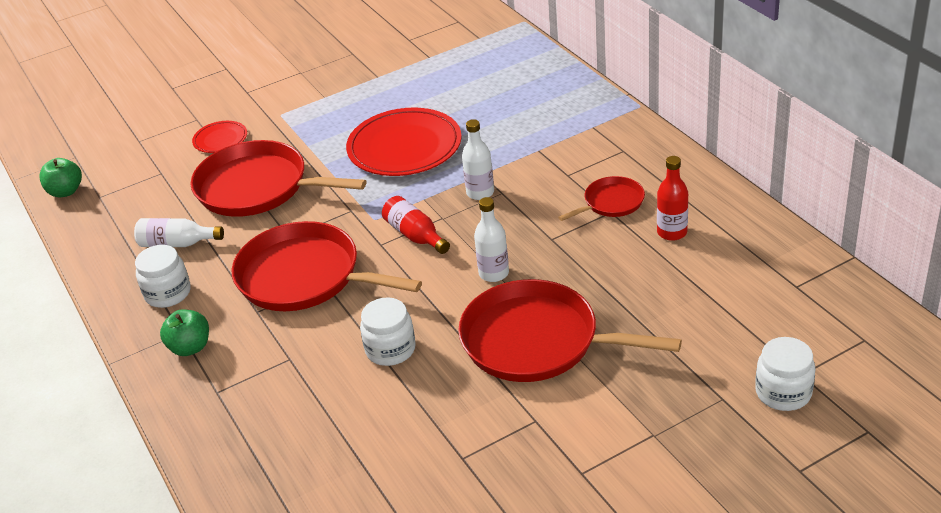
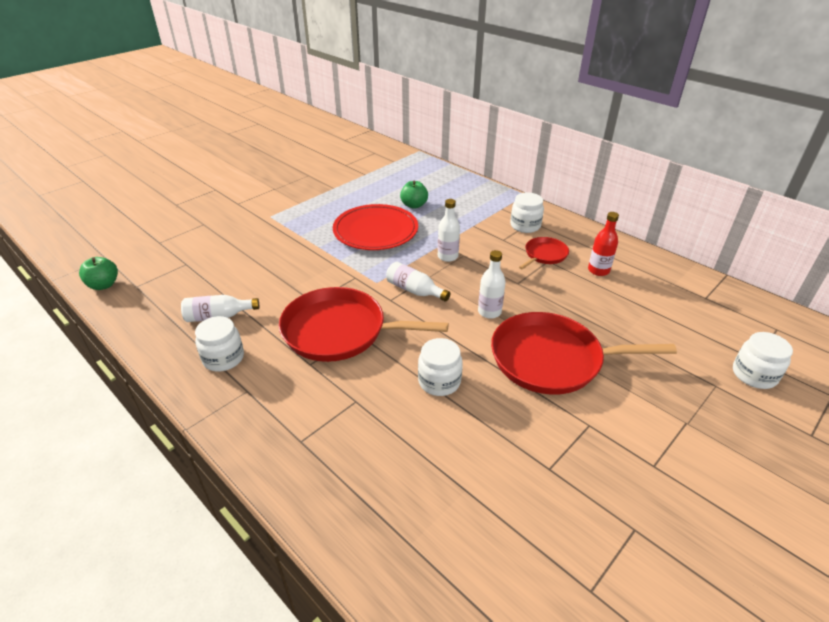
camera: 20 degrees left, 0 degrees up
green apple [160,309,209,356] -> green apple moved to [400,181,428,209]
red pan [191,140,366,217] -> none
red plate [192,121,247,153] -> none
red bottle [382,196,450,254] -> white bottle [386,262,451,302]
none -> white jar [510,193,544,233]

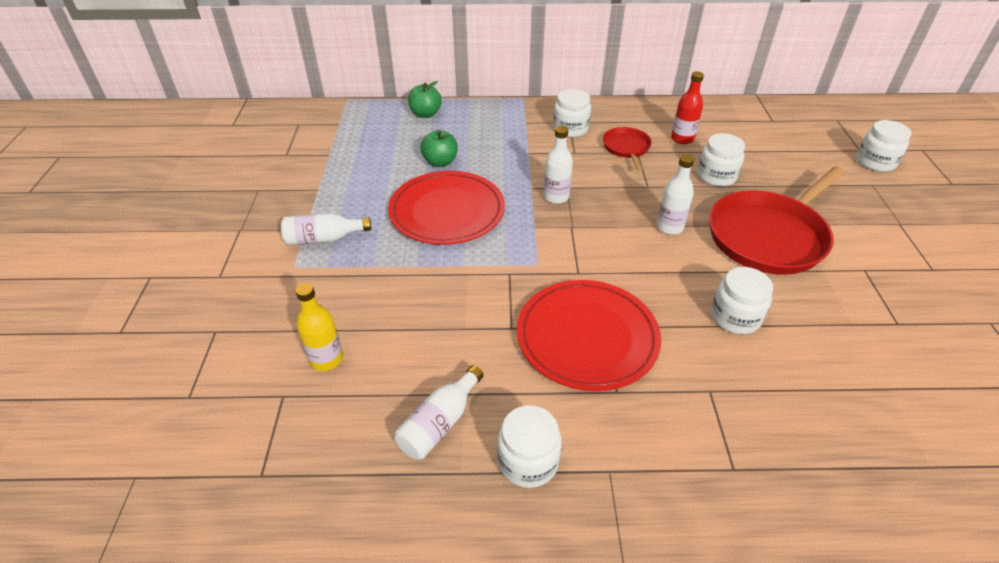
camera: 45 degrees left, 5 degrees up
green apple [79,257,118,290] -> green apple moved to [408,81,442,118]
red pan [279,287,449,362] -> red plate [517,280,661,391]
white bottle [386,262,451,302] -> white bottle moved to [281,213,371,245]
none -> yellow bottle [296,283,343,371]
none -> white jar [697,133,745,187]

